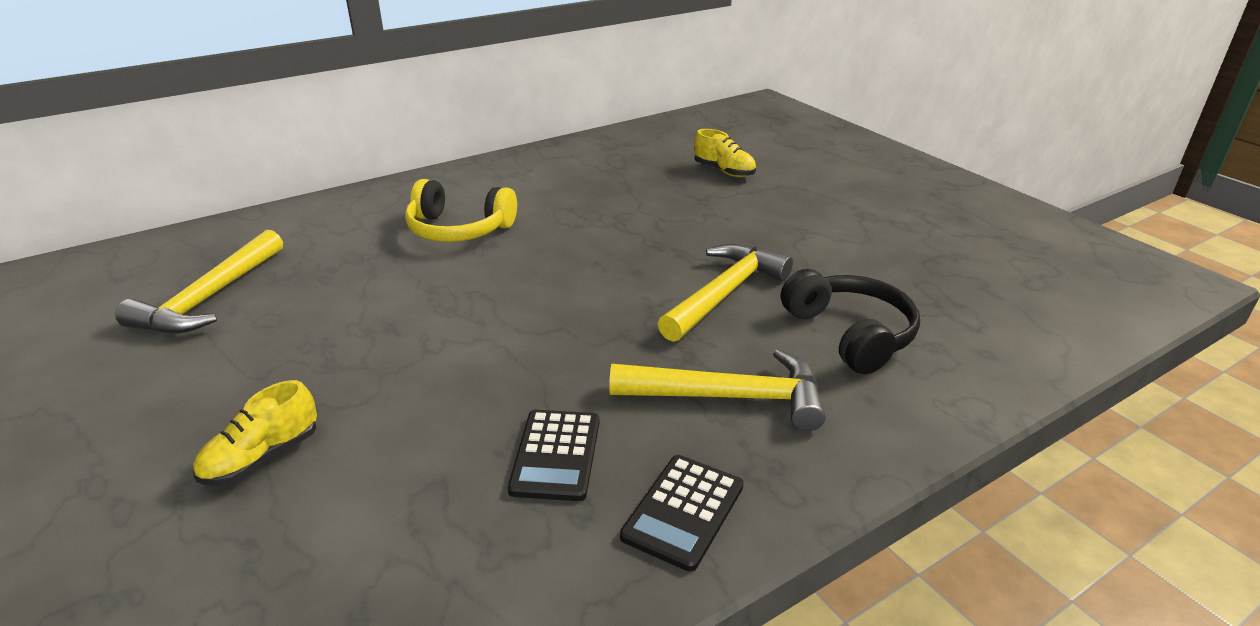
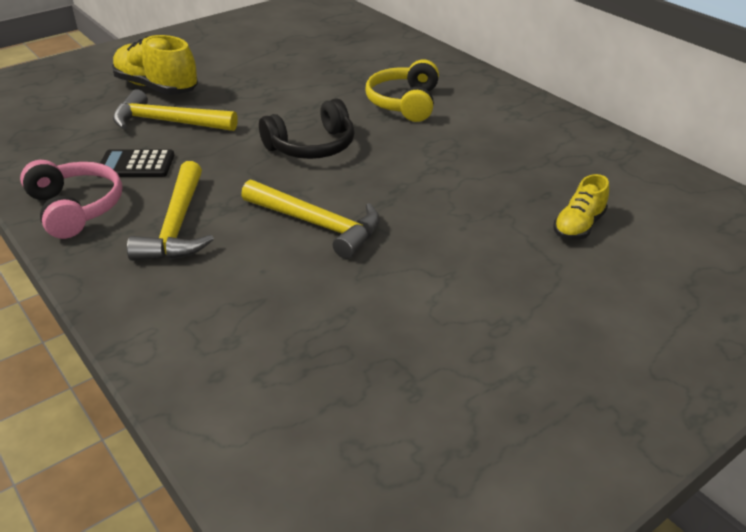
camera: 85 degrees right, 5 degrees up
yellow hammer [115,229,283,334] -> yellow hammer moved to [113,89,238,131]
yellow shoe [193,380,317,486] -> yellow shoe [112,35,198,95], size x1.71
black calculator [620,455,744,572] -> pink headphones [20,160,122,239]
black headphones [781,269,920,374] -> black headphones moved to [259,99,355,159]

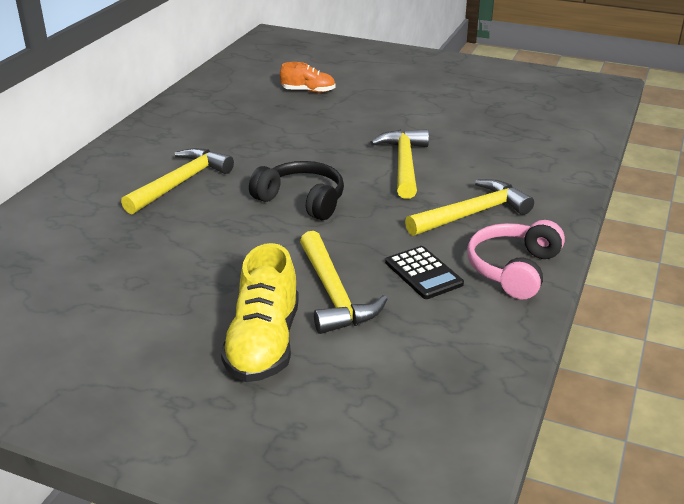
camera: 120 degrees left, 5 degrees down
yellow headphones [365,59,439,122] -> yellow hammer [121,148,234,214]
yellow shoe [553,174,609,240] -> orange shoe [280,62,336,93]

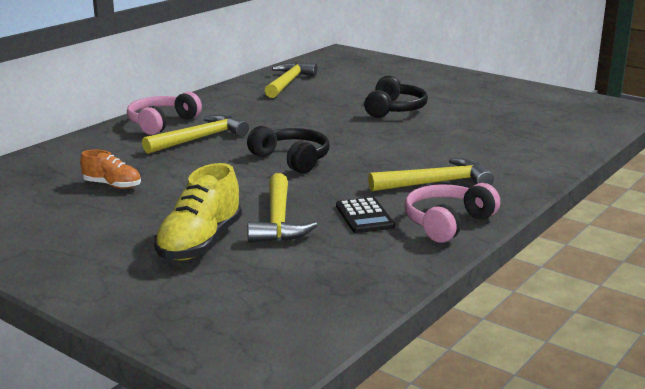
camera: 15 degrees right, 10 degrees down
orange shoe [280,62,336,93] -> orange shoe moved to [80,150,141,189]
yellow hammer [370,129,429,199] -> yellow hammer moved to [265,62,317,98]
none -> pink headphones [127,92,202,135]
none -> black headphones [364,76,428,118]

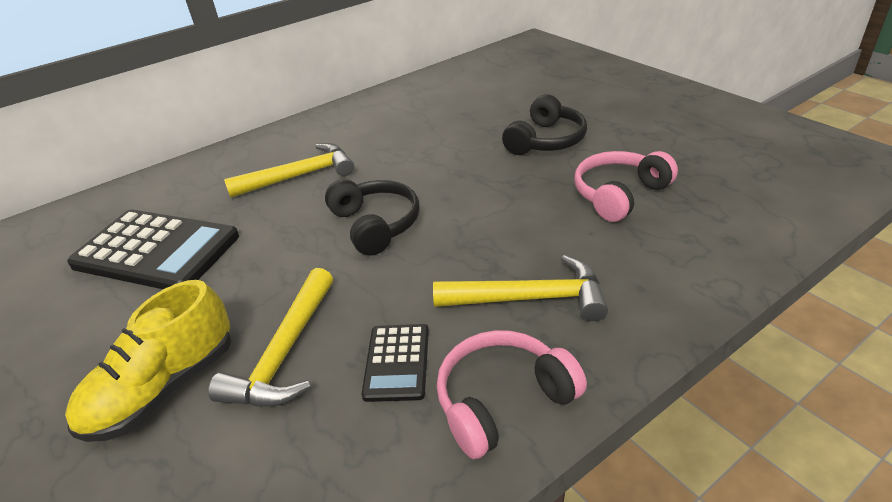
camera: 20 degrees right, 15 degrees up
orange shoe [80,150,141,189] -> black calculator [67,209,239,289]
pink headphones [127,92,202,135] -> pink headphones moved to [574,151,678,222]
yellow hammer [265,62,317,98] -> none

